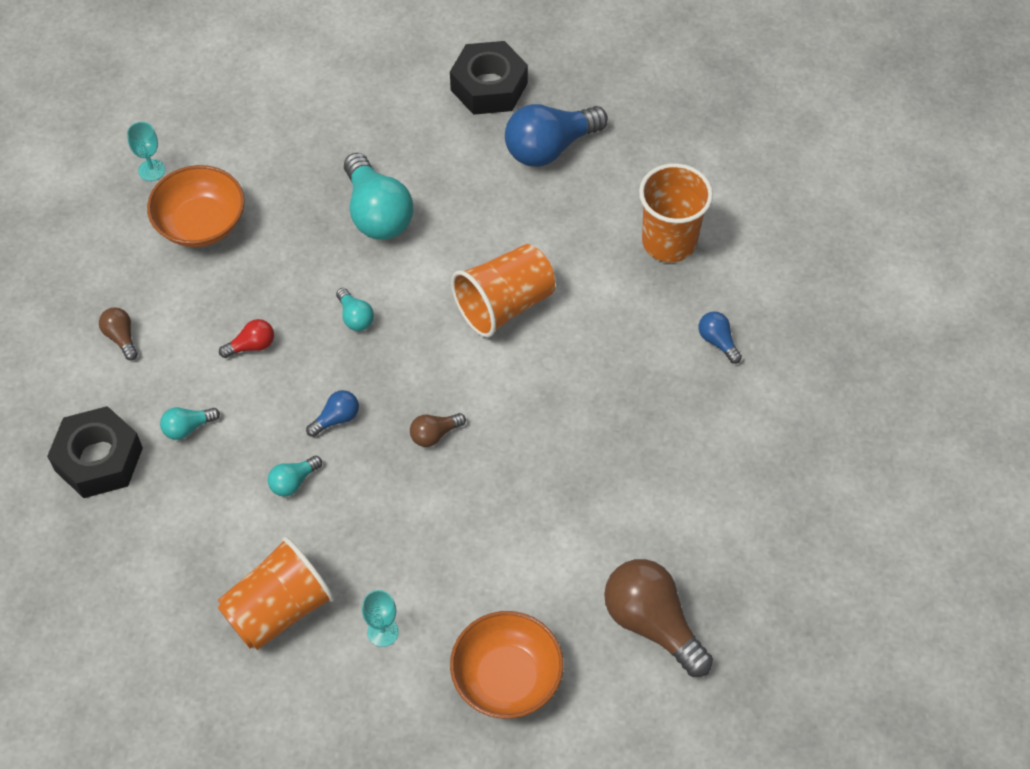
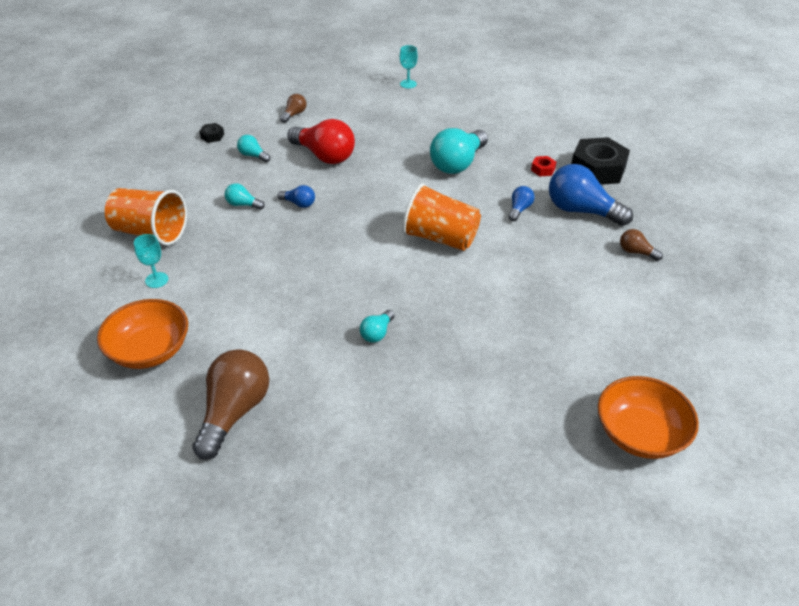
camera: 60 degrees right, 15 degrees down
black nut [47,406,143,498] -> black nut [199,123,224,143], size x0.43
orange bowl [147,165,245,247] -> orange bowl moved to [598,376,699,459]
red light bulb [219,319,274,358] -> red light bulb [287,119,355,164], size x2.09
turquoise light bulb [336,288,374,331] -> turquoise light bulb moved to [360,310,395,343]
brown light bulb [410,413,466,447] -> brown light bulb moved to [620,229,663,261]
orange cup [639,163,713,262] -> none
blue light bulb [698,312,742,364] -> blue light bulb moved to [509,186,535,221]
none -> red nut [531,156,556,176]

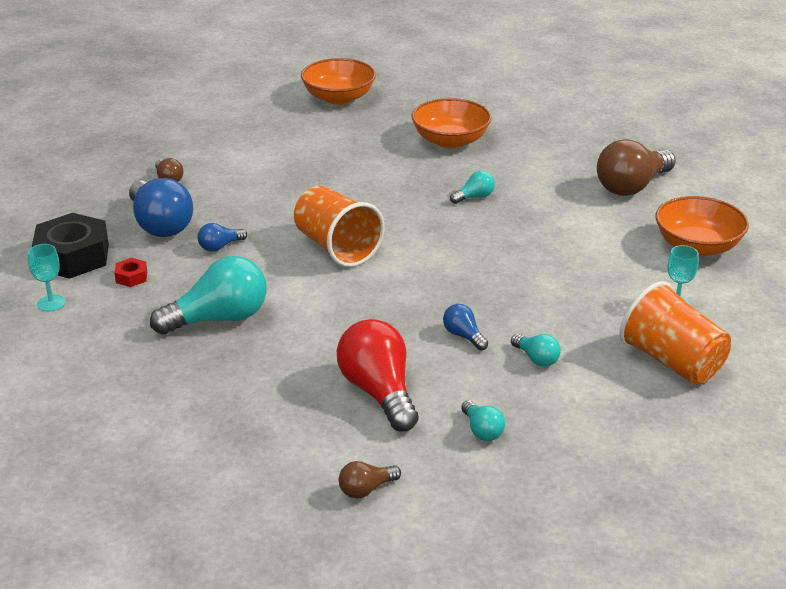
camera: 150 degrees left, 10 degrees down
black nut [199,123,224,143] -> none
turquoise goblet [400,45,418,89] -> turquoise goblet moved to [28,244,66,312]
none -> orange bowl [412,98,491,148]

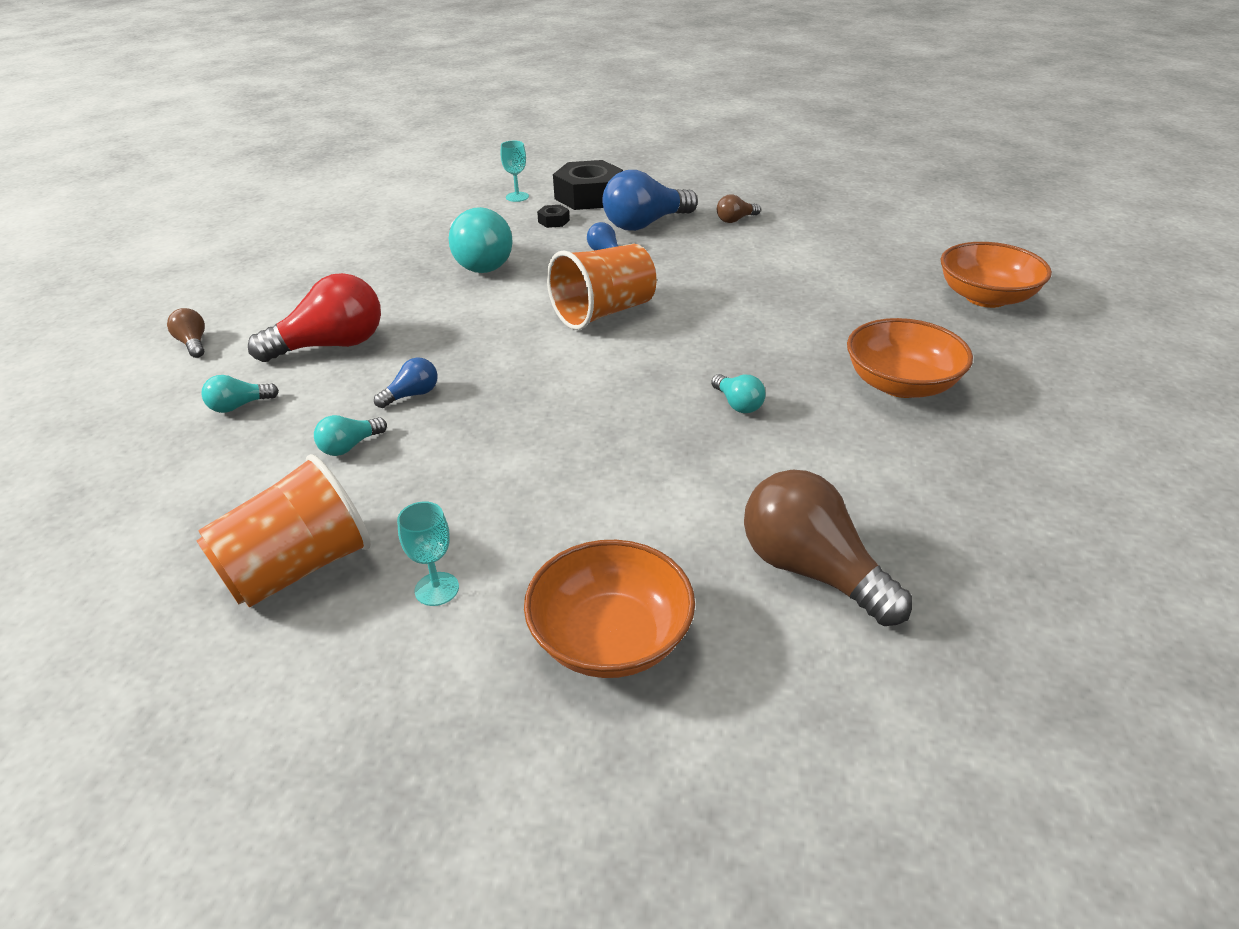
camera: 90 degrees right, 5 degrees up
red nut [114,258,147,287] -> black nut [537,205,570,228]

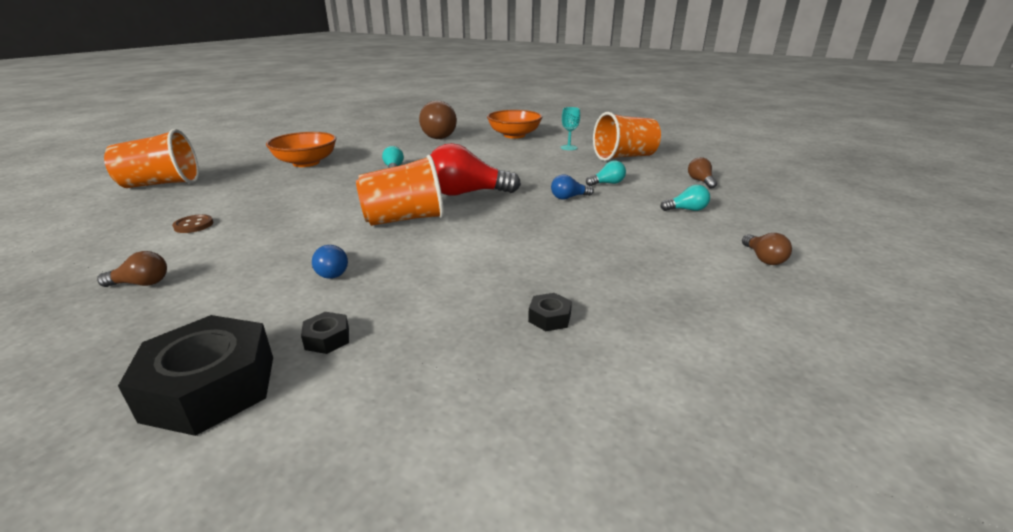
camera: 160 degrees left, 10 degrees down
red light bulb [248,273,381,362] -> red light bulb moved to [431,143,521,196]
turquoise light bulb [449,207,513,273] -> none
turquoise goblet [501,141,529,202] -> none
blue light bulb [603,170,698,231] -> none
orange bowl [941,242,1052,308] -> orange cup [104,129,199,188]
none -> brown button [172,214,213,233]
none -> black nut [528,293,572,331]
none -> brown light bulb [688,157,717,189]

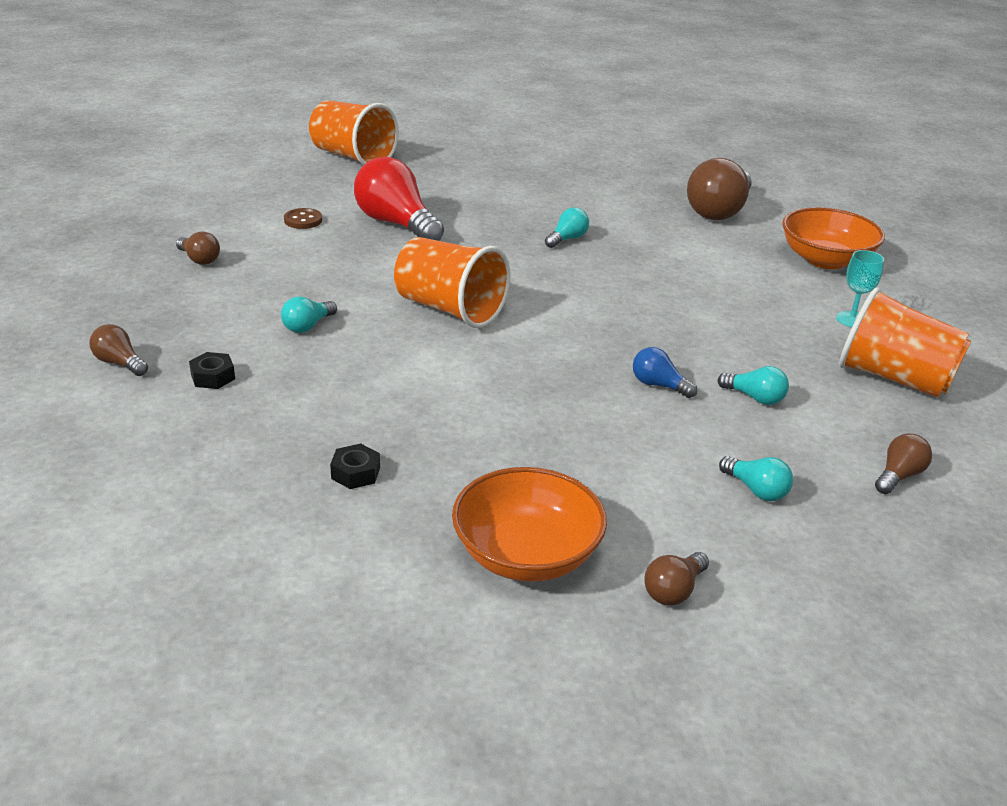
camera: 50 degrees right, 5 degrees up
black nut [118,315,273,436] -> brown light bulb [89,324,148,376]
orange bowl [266,132,336,167] -> orange bowl moved to [452,467,607,582]
blue light bulb [312,245,348,279] -> turquoise light bulb [281,297,337,333]
red light bulb [431,143,521,196] -> red light bulb moved to [354,157,444,241]

